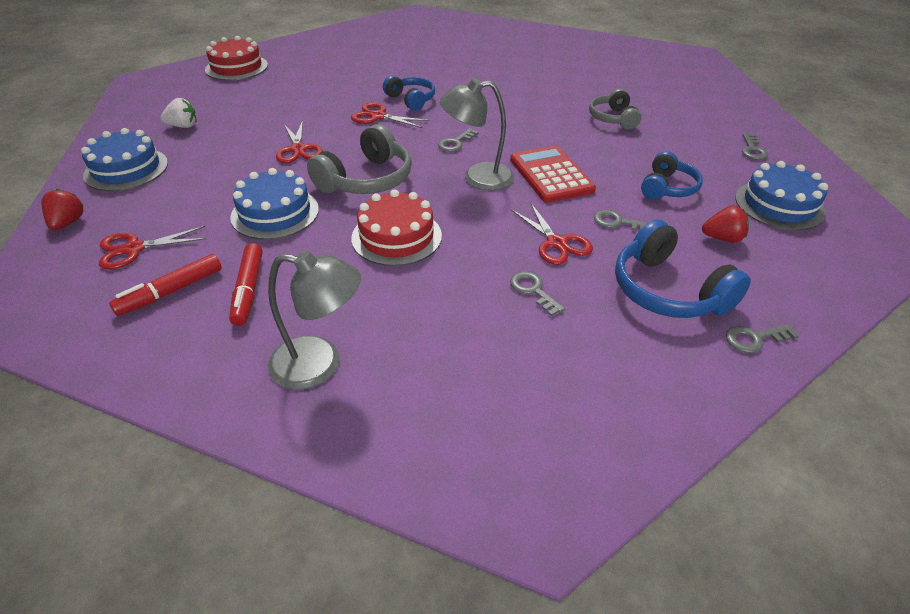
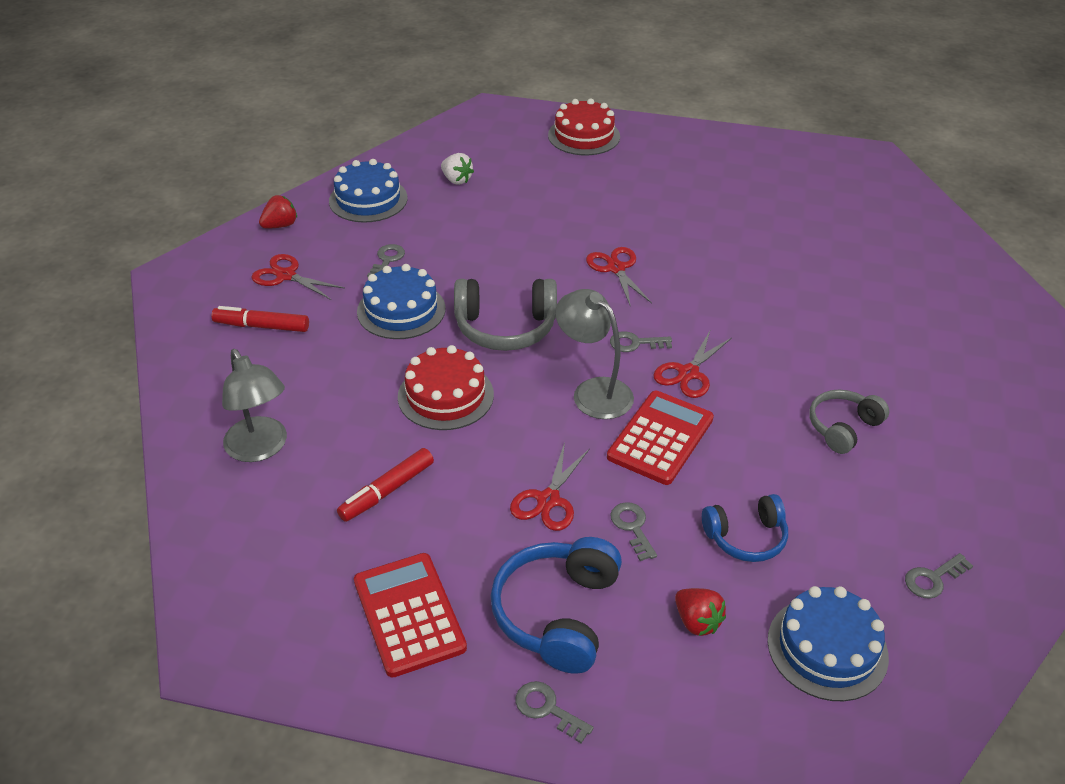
camera: 50 degrees right, 0 degrees up
red marker [229,243,263,326] -> red marker moved to [337,448,434,522]
red scissors [276,120,323,163] -> red scissors moved to [653,331,732,398]
blue headphones [383,75,435,111] -> none
grey key [510,271,565,316] -> grey key moved to [367,244,405,277]
none -> red calculator [354,553,467,678]

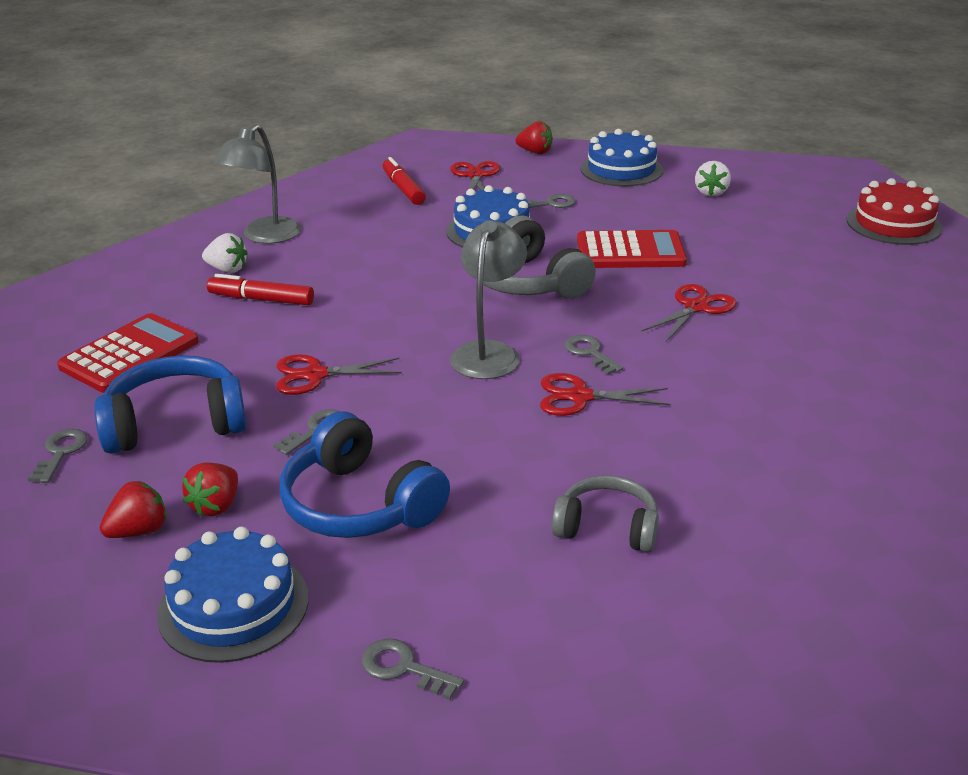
camera: 60 degrees right, 10 degrees down
red cake [398,345,494,430] -> none
red calculator [607,391,714,485] -> red calculator moved to [577,230,687,268]
blue headphones [702,494,788,562] -> blue headphones [279,411,450,538], size x1.56
none -> red strawberry [100,481,167,538]
none -> white strawberry [202,233,248,273]

